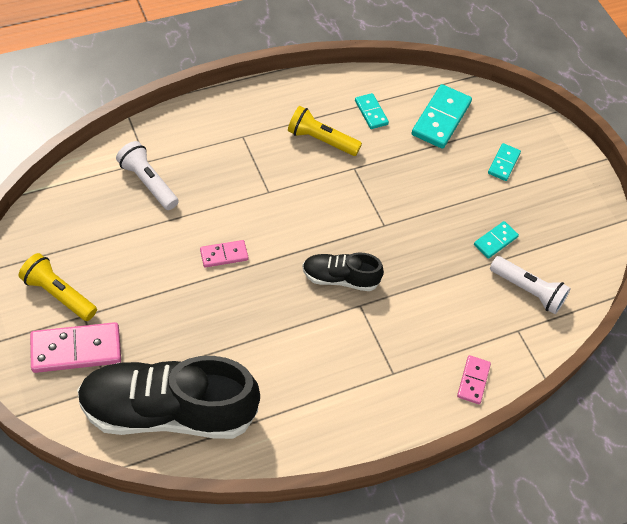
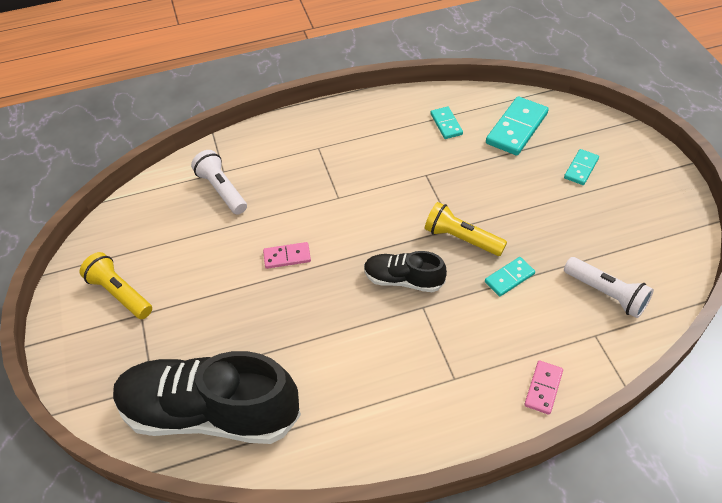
camera: 15 degrees right, 5 degrees down
pink domino [30,322,121,373] -> none
yellow flashlight [288,106,362,156] -> yellow flashlight moved to [425,202,507,256]
turquoise domino [474,221,519,259] -> turquoise domino moved to [485,257,535,296]

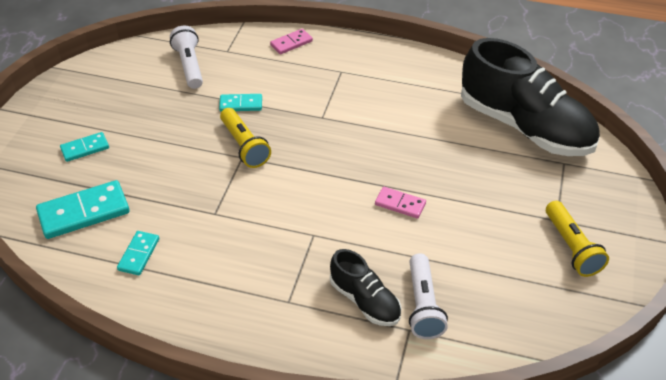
camera: 150 degrees left, 5 degrees down
black shoe [364,251,447,292] -> black shoe moved to [330,249,401,326]

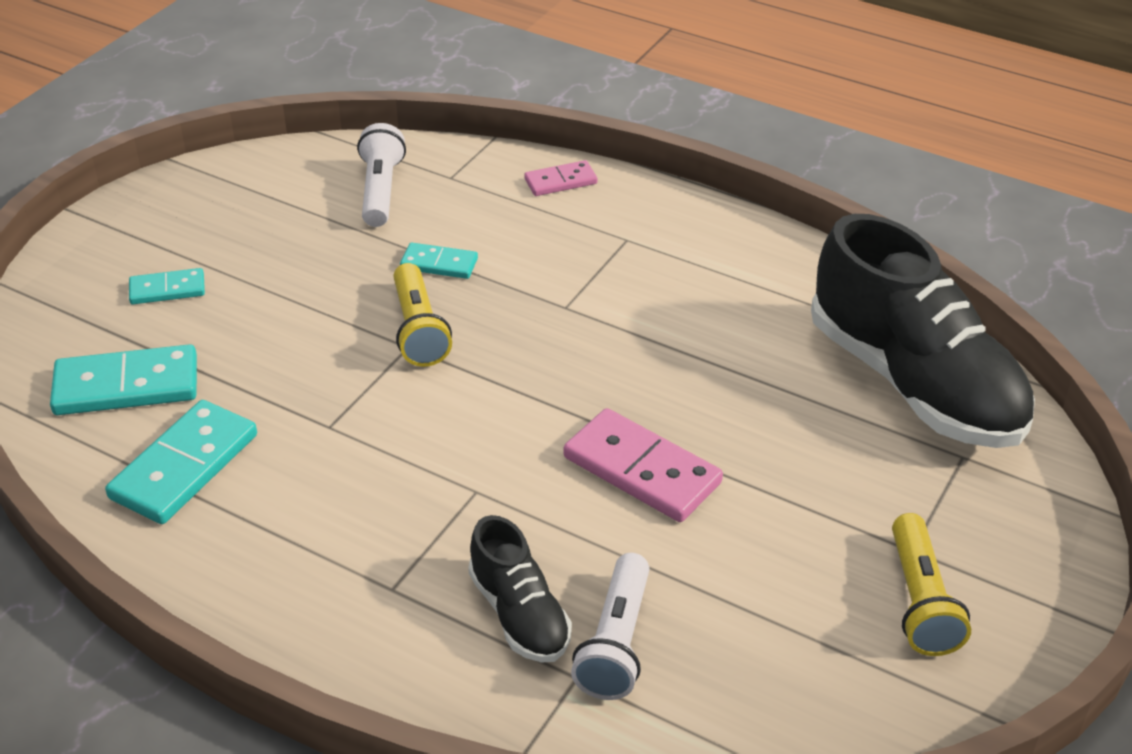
camera: 15 degrees right, 5 degrees down
turquoise domino [117,231,159,275] -> turquoise domino [105,400,257,524], size x1.78
pink domino [375,187,426,219] -> pink domino [564,408,723,522], size x1.78

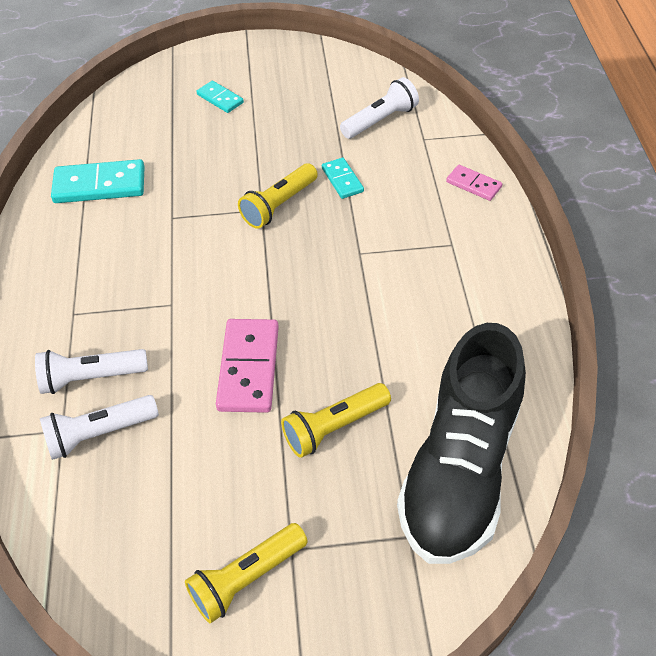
camera: 55 degrees right, 10 degrees up
turquoise domino [50,344,197,415] -> none
black shoe [468,515,572,663] -> white flashlight [35,349,148,394]
none -> yellow flashlight [281,383,391,458]

